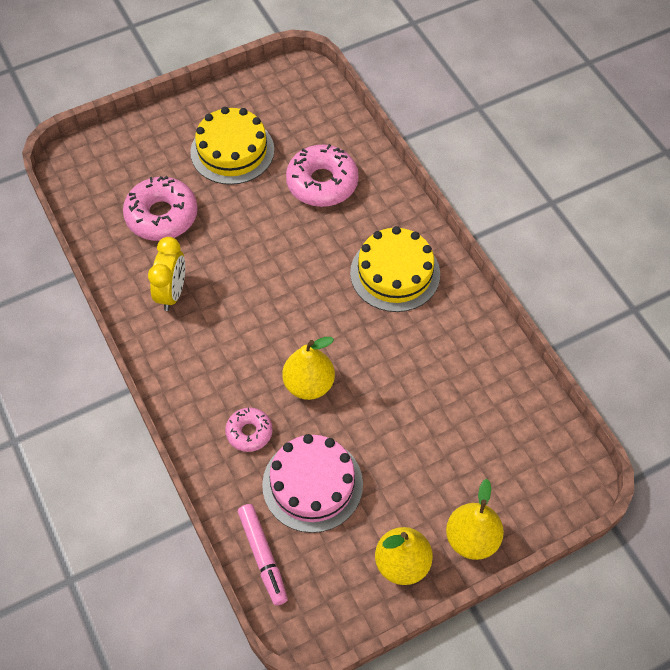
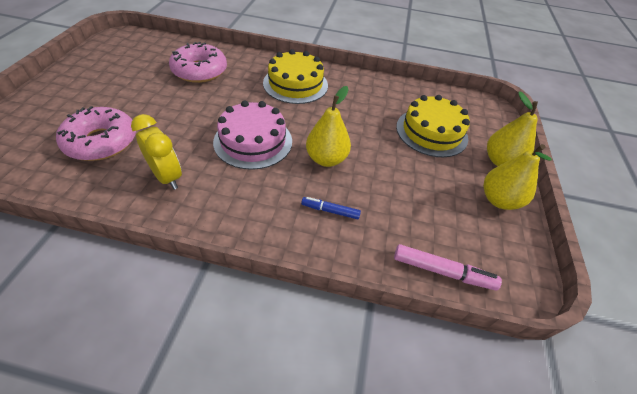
camera: 55 degrees left, 10 degrees down
yellow cake [190,107,274,185] -> yellow cake moved to [396,95,470,157]
pink donut [225,408,273,452] -> blue marker [301,197,361,219]
pink cake [262,434,363,533] -> pink cake moved to [213,100,292,170]

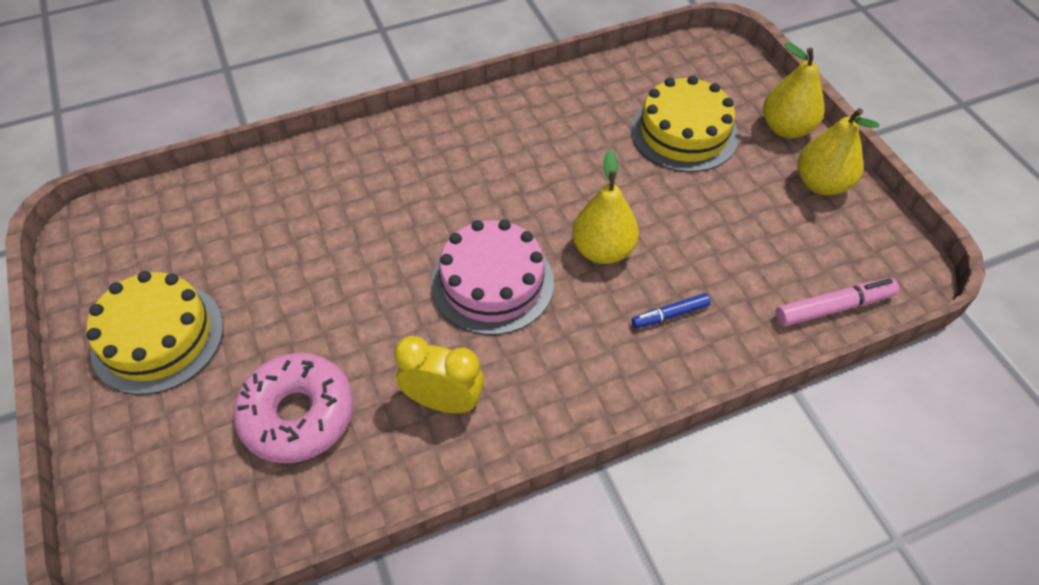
camera: 30 degrees left, 5 degrees up
pink donut [169,42,227,83] -> none
yellow cake [263,49,328,104] -> yellow cake moved to [86,271,224,395]

